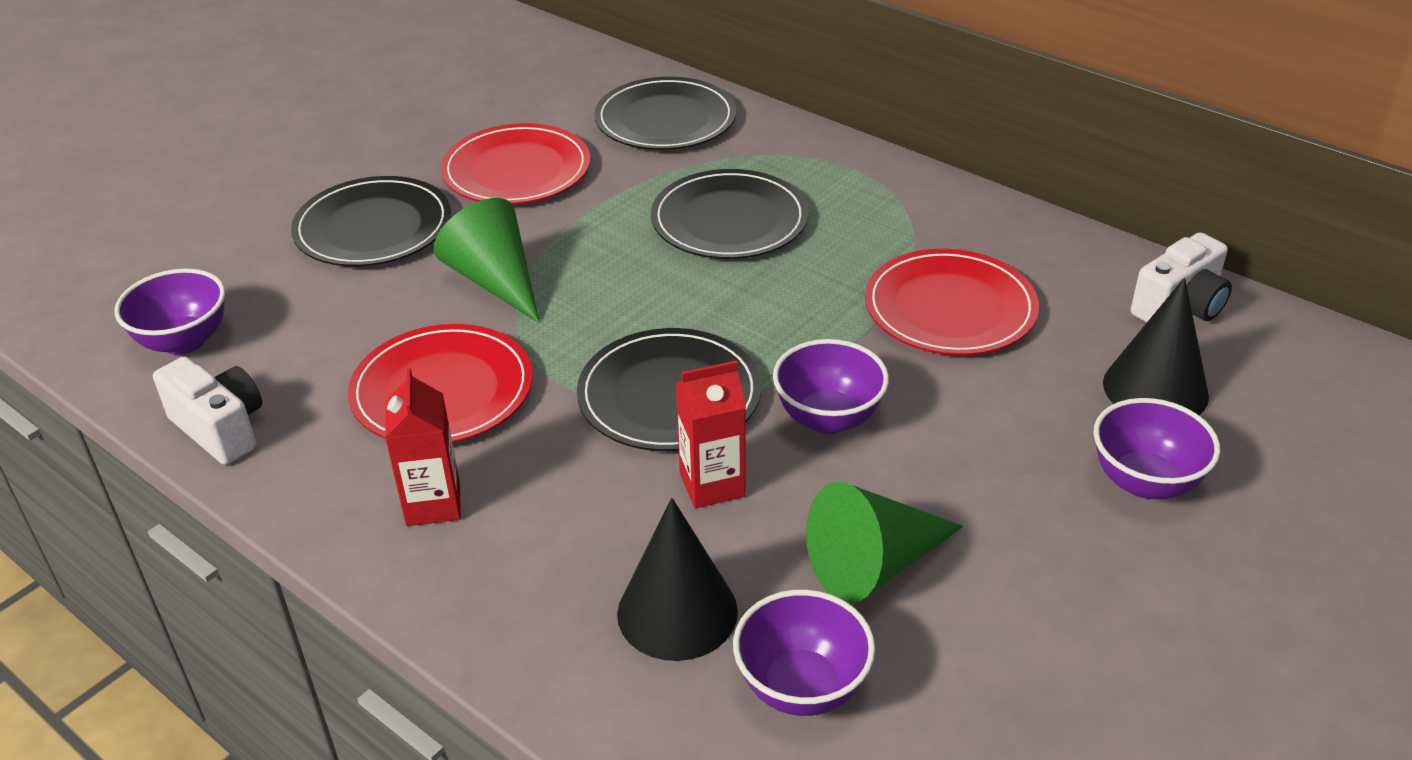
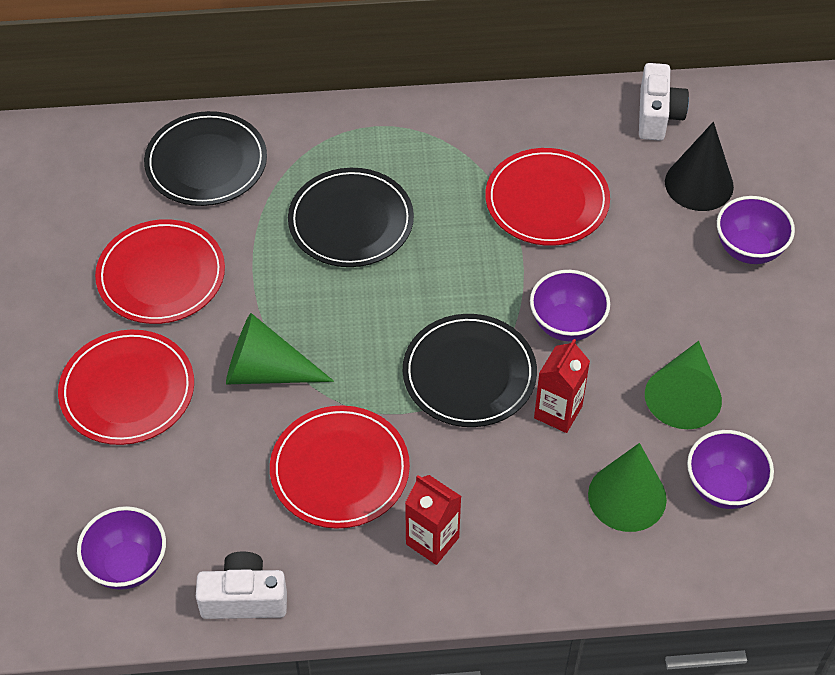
camera: 45 degrees left, 15 degrees up
black plate [291,176,451,266] -> red plate [58,330,194,445]
black cone [617,498,738,661] -> green cone [588,443,667,532]

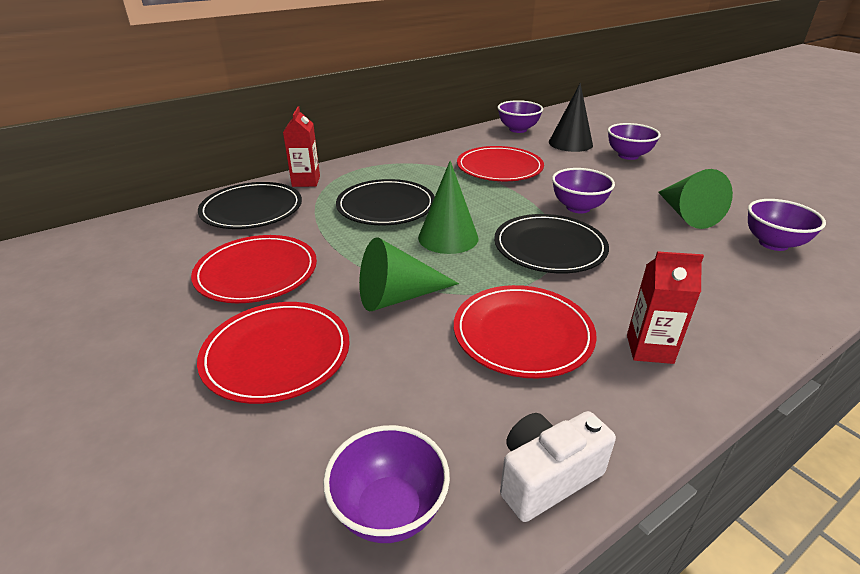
camera: 30 degrees left, 20 degrees down
red carton [534,339,590,433] -> red carton moved to [283,107,320,187]
green cone [588,443,667,532] -> green cone moved to [418,161,479,254]
white camera [639,63,689,141] -> purple bowl [497,100,543,133]

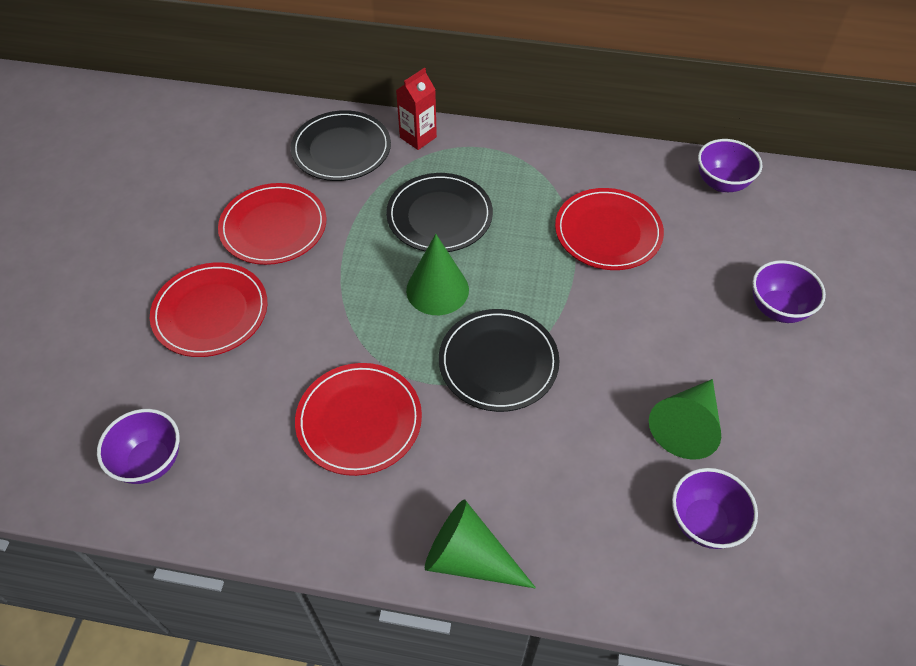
camera: 45 degrees right, 20 degrees up
green cone [359,237,459,312] -> green cone moved to [425,499,536,588]
white camera [500,411,616,522] -> none
black cone [549,83,593,152] -> none
purple bowl [552,168,615,214] -> none
red carton [627,251,704,364] -> none

